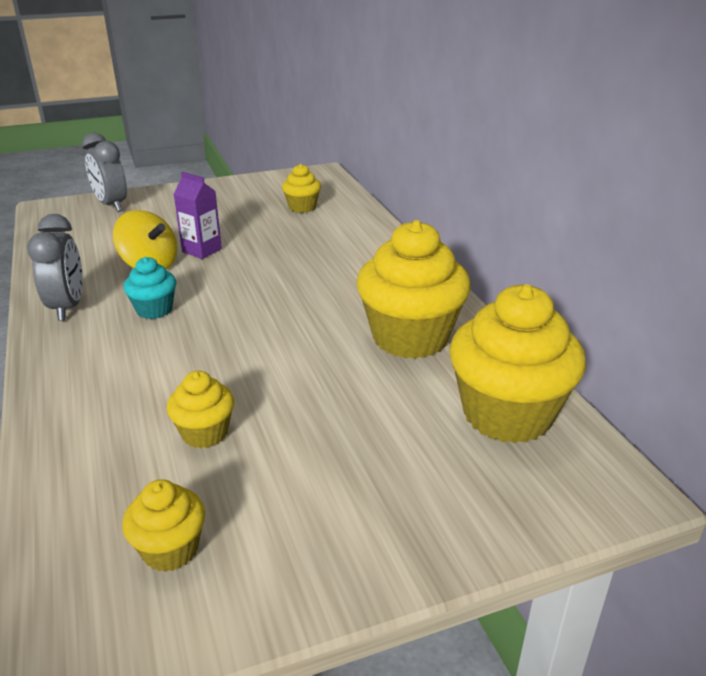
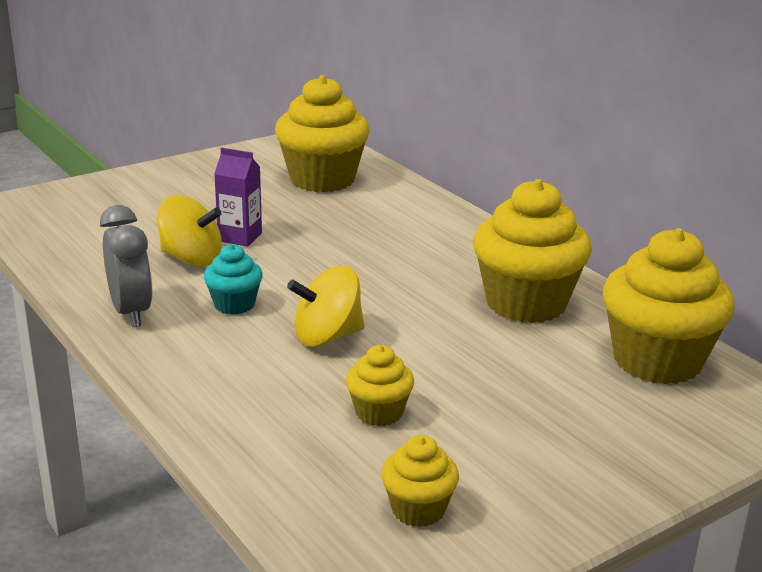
camera: 15 degrees left, 5 degrees down
grey clock [82,132,127,212] -> none
yellow cupcake [282,164,321,213] -> yellow cupcake [275,75,370,192], size x2.02
none -> yellow spinning top [287,266,365,347]

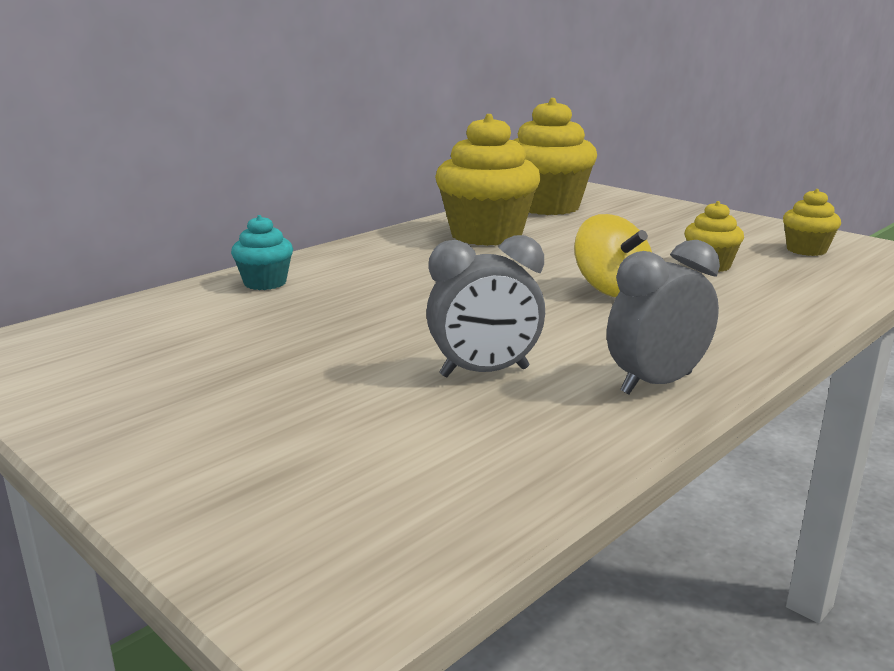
camera: 100 degrees left, 5 degrees down
yellow spinning top [157,195,222,267] -> grey clock [426,235,545,377]
turquoise cupcake [204,244,263,315] -> turquoise cupcake moved to [231,215,293,290]
purple carton [214,148,262,247] -> none
yellow cupcake [275,75,370,192] -> none

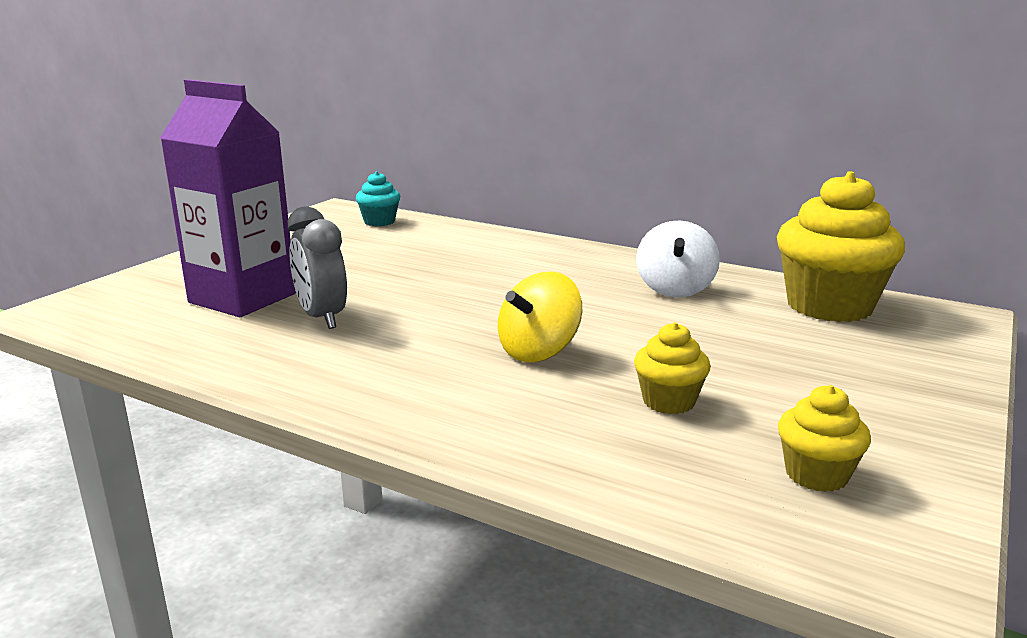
camera: 75 degrees right, 0 degrees up
turquoise cupcake [231,215,293,290] -> turquoise cupcake moved to [356,171,400,226]
yellow cupcake [435,114,540,246] -> white spinning top [636,221,720,297]
grey clock [607,240,720,394] -> none
none -> purple carton [160,80,296,317]

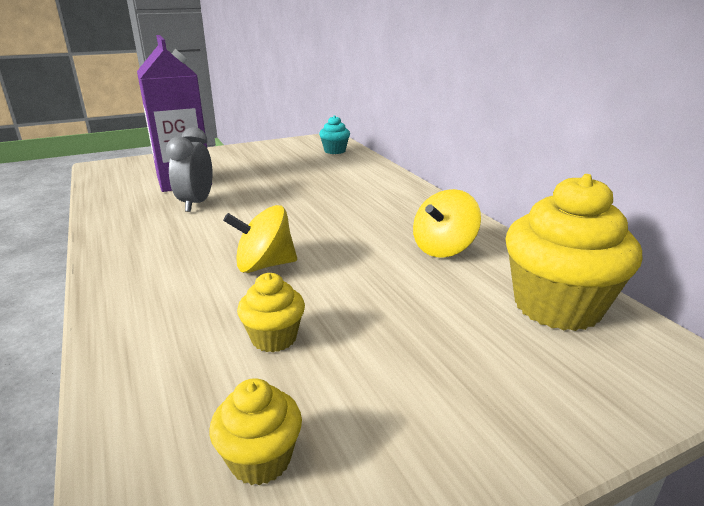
camera: 35 degrees right, 5 degrees up
white spinning top [636,221,720,297] -> yellow spinning top [413,189,481,258]

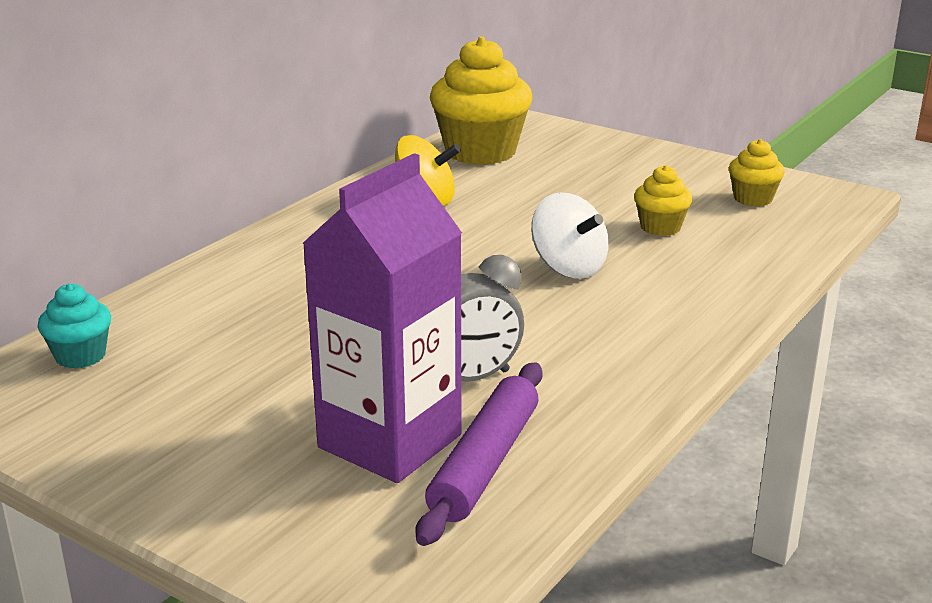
camera: 120 degrees left, 0 degrees up
yellow spinning top [223,205,297,273] -> white spinning top [531,192,609,279]
none -> purple rolling pin [416,363,543,546]

